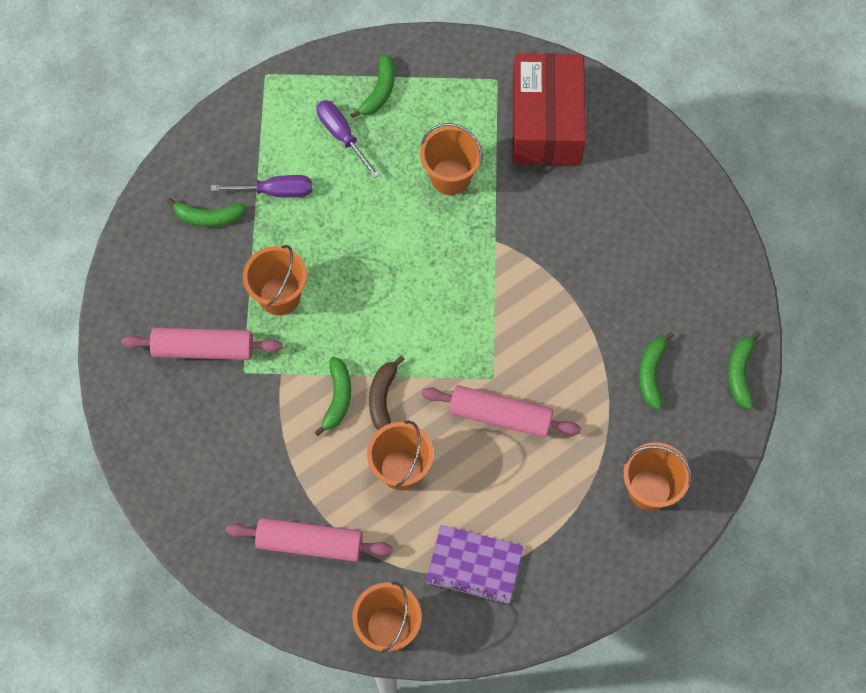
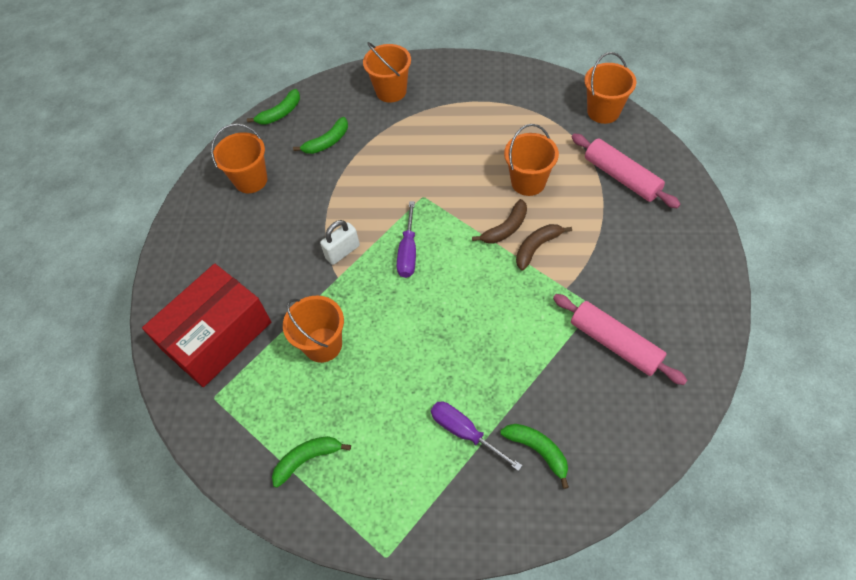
camera: 135 degrees left, 10 degrees down
orange bucket [243,245,307,315] -> orange bucket moved to [211,124,267,193]
green banana [314,357,351,436] -> brown banana [516,224,572,270]
purple screwdriver [316,100,380,178] -> purple screwdriver moved to [397,201,416,278]
pink rolling pin [422,385,581,438] -> none
purple notebook [426,525,524,604] -> none
none -> white padlock [320,220,360,265]

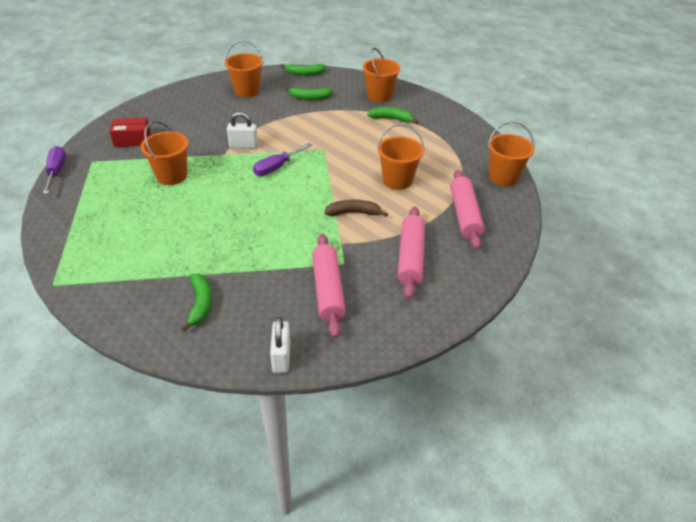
camera: 35 degrees right, 15 degrees down
red box [142,264,271,387] -> red box [109,117,151,147], size x0.50
green banana [272,436,351,488] -> green banana moved to [367,107,418,124]
purple screwdriver [431,401,522,471] -> purple screwdriver moved to [43,146,66,194]
brown banana [472,199,527,244] -> none
none -> white padlock [270,317,290,373]
none -> pink rolling pin [397,206,425,299]

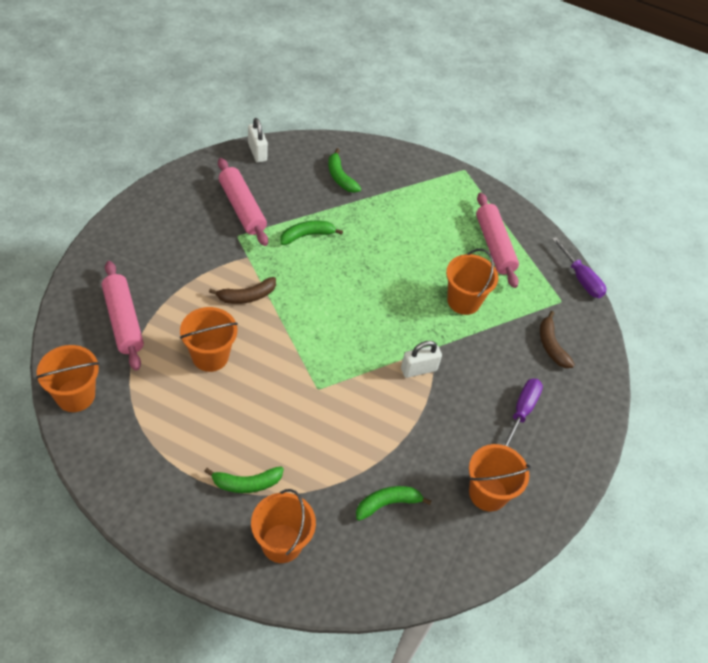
camera: 155 degrees right, 10 degrees up
red box [109,117,151,147] -> brown banana [540,311,575,368]
purple screwdriver [253,143,312,176] -> purple screwdriver moved to [503,378,543,447]
green banana [281,64,326,76] -> green banana moved to [280,221,343,245]
pink rolling pin [397,206,425,299] -> pink rolling pin moved to [476,193,519,288]

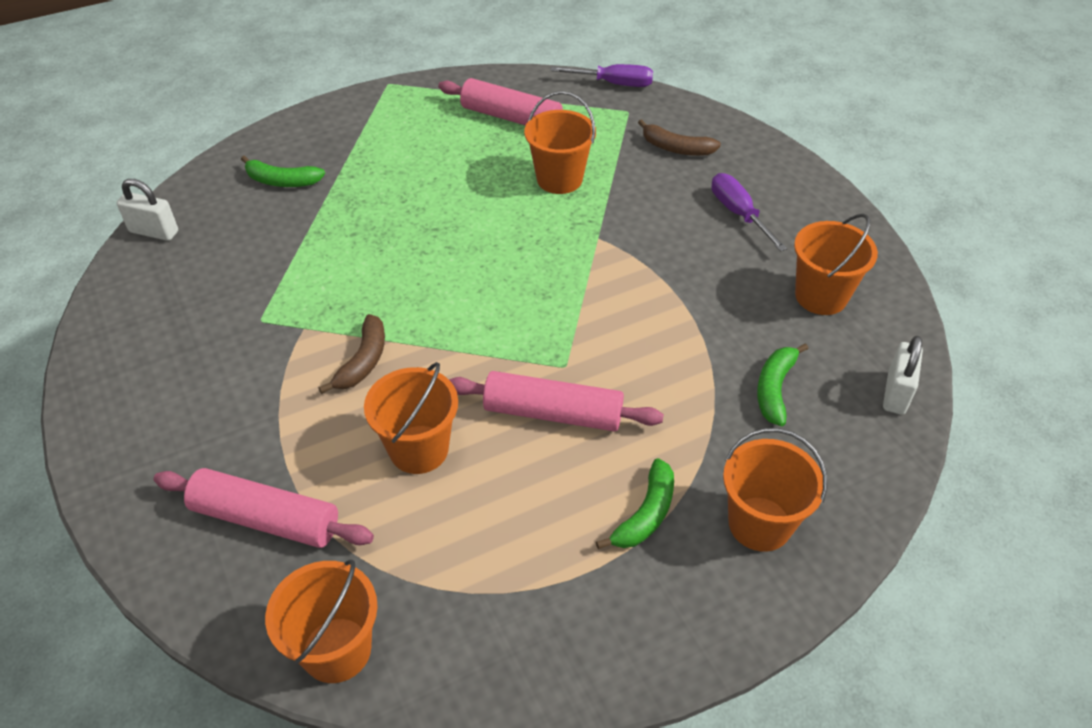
camera: 45 degrees left, 5 degrees down
pink rolling pin [218,158,268,246] -> pink rolling pin moved to [449,371,664,432]
green banana [280,221,343,245] -> none
white padlock [401,341,442,378] -> white padlock moved to [883,336,923,415]

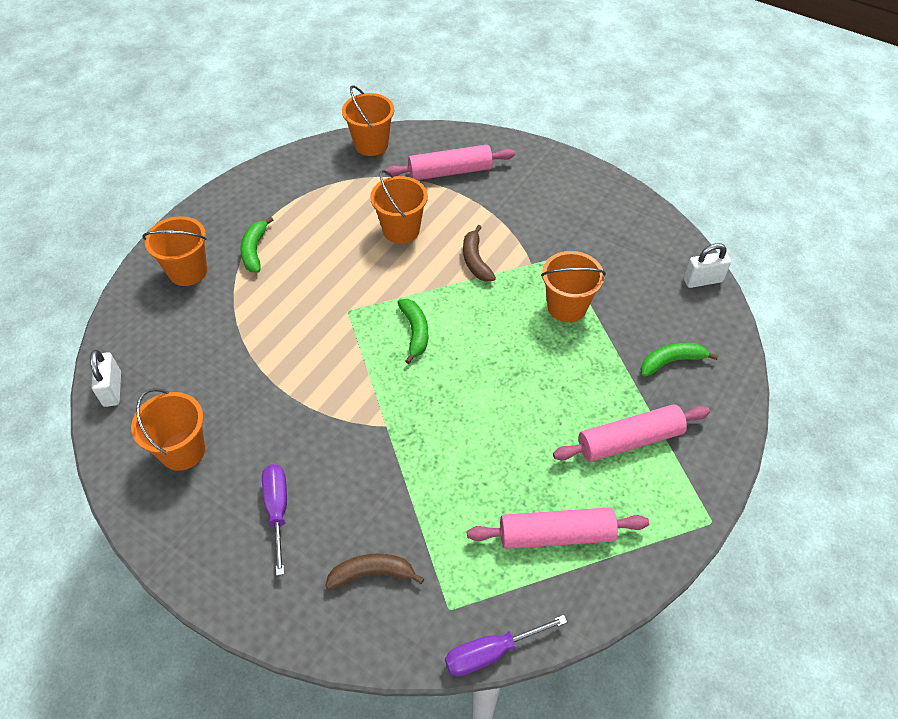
camera: 150 degrees right, 5 degrees up
pink rolling pin [449,371,664,432] -> pink rolling pin moved to [553,404,710,462]
orange bucket [524,91,596,194] -> orange bucket moved to [541,251,606,323]
purple screwdriver [711,173,787,252] -> purple screwdriver turned 135 degrees counterclockwise [262,464,287,576]
green banana [757,343,808,426] -> green banana moved to [397,299,428,364]

